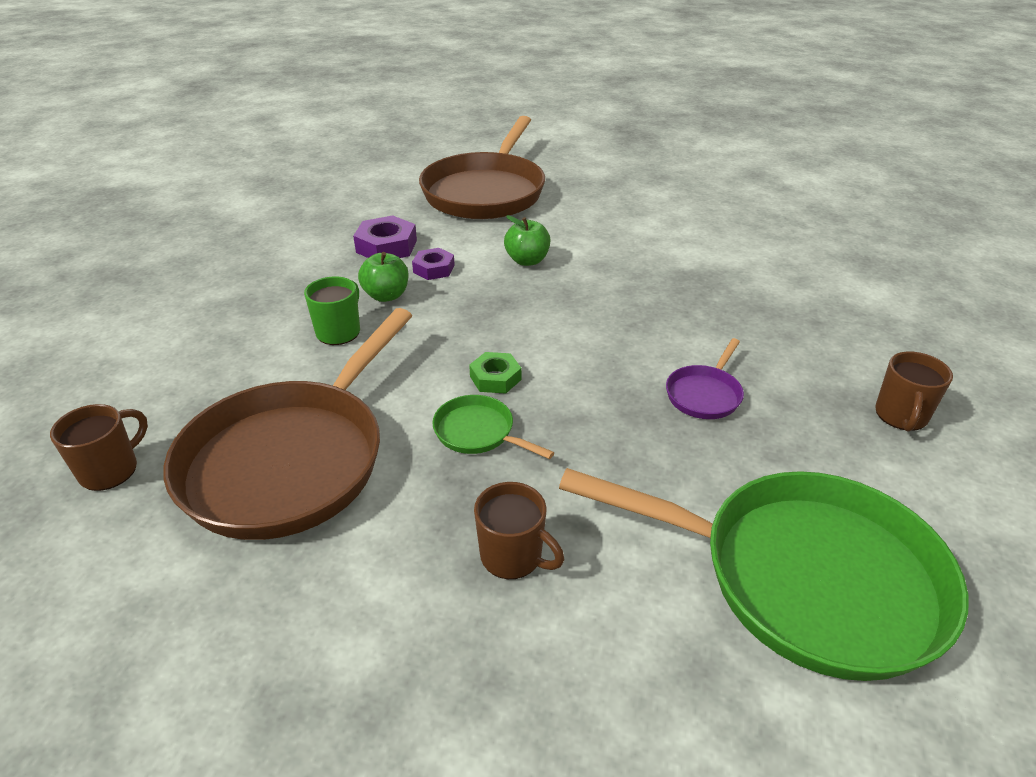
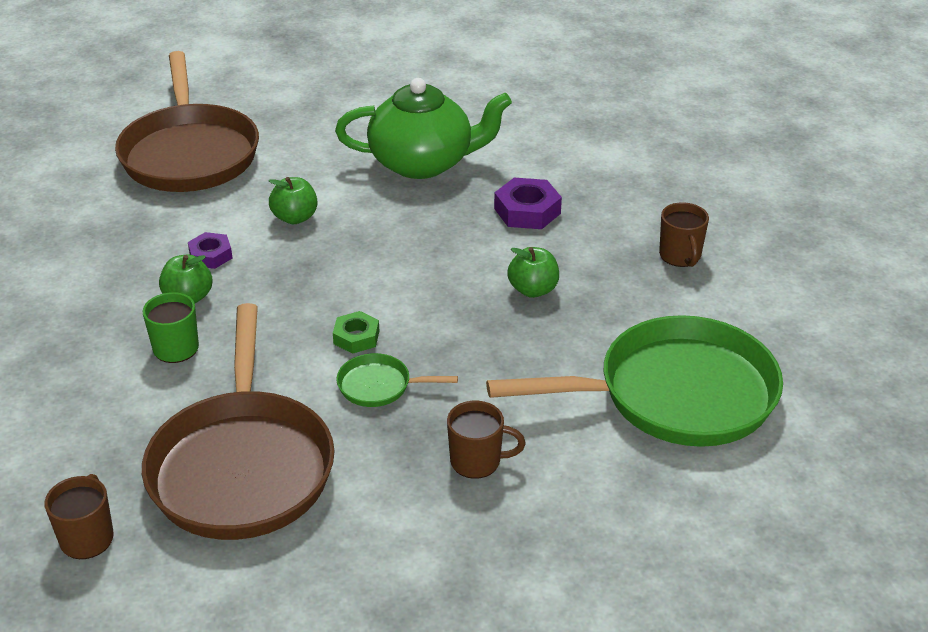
camera: 30 degrees left, 0 degrees up
purple nut [353,215,417,258] -> purple nut moved to [494,178,562,229]
purple pan [666,338,744,419] -> green apple [507,247,559,298]
none -> green teapot [335,78,512,179]

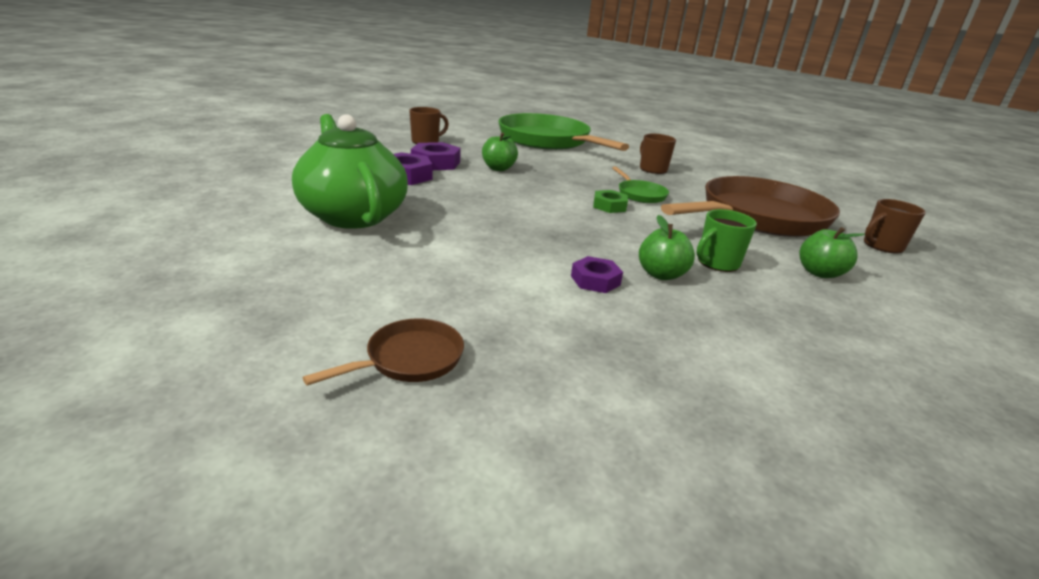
camera: 120 degrees left, 10 degrees down
brown pan [115,51,259,192] -> brown pan [303,318,464,386], size x0.42
green apple [269,177,318,224] -> green apple moved to [799,227,865,278]
none -> purple nut [411,142,461,170]

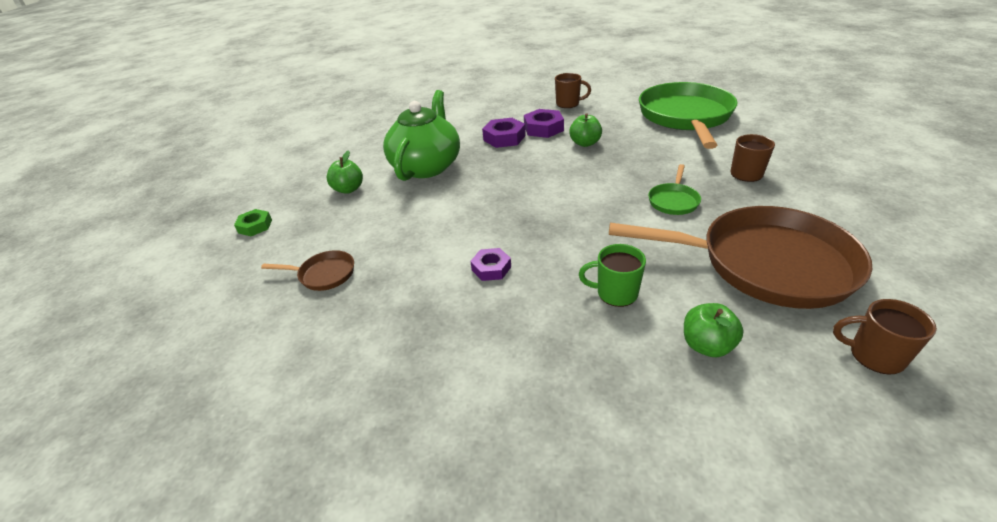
camera: 50 degrees right, 10 degrees up
green nut [593,190,628,213] -> green nut moved to [234,209,272,236]
green apple [639,215,695,280] -> green apple moved to [326,150,363,194]

